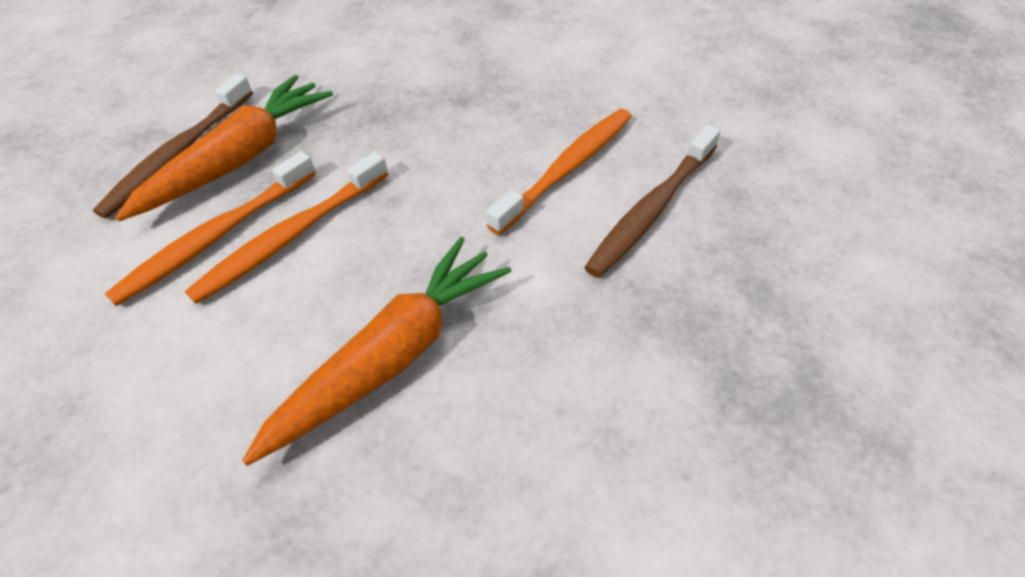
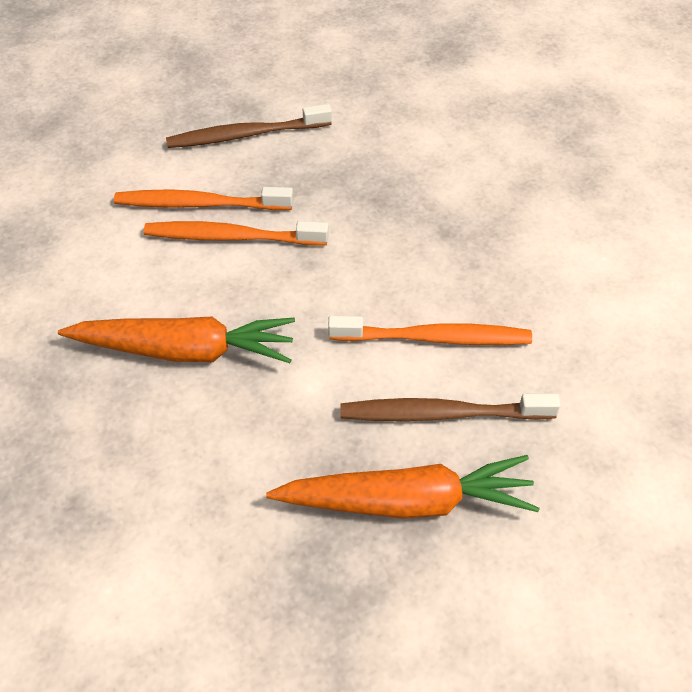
camera: 50 degrees right, 0 degrees up
orange carrot [115,75,333,221] -> orange carrot moved to [266,455,539,519]

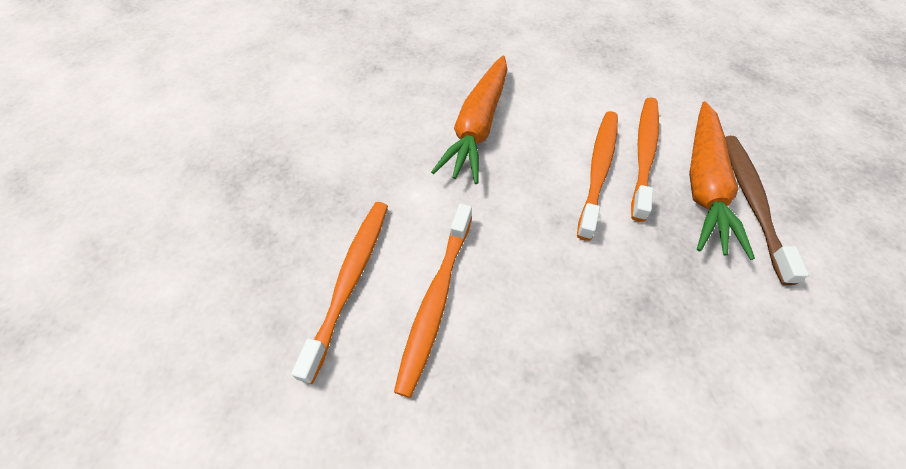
camera: 105 degrees right, 5 degrees up
orange carrot [266,455,539,519] -> orange carrot moved to [689,101,755,260]
brown toothbrush [340,394,561,421] -> orange toothbrush [291,202,388,384]

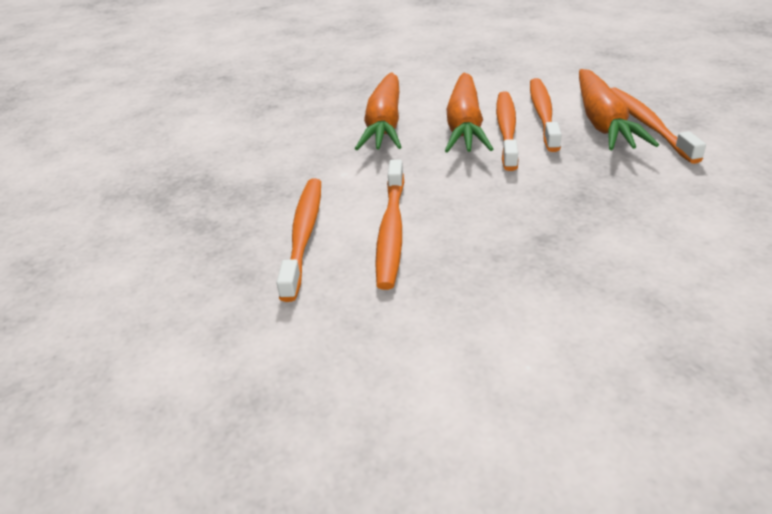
camera: 10 degrees left, 20 degrees down
brown toothbrush [725,136,809,285] -> orange toothbrush [611,87,706,164]
none -> orange carrot [445,73,493,153]

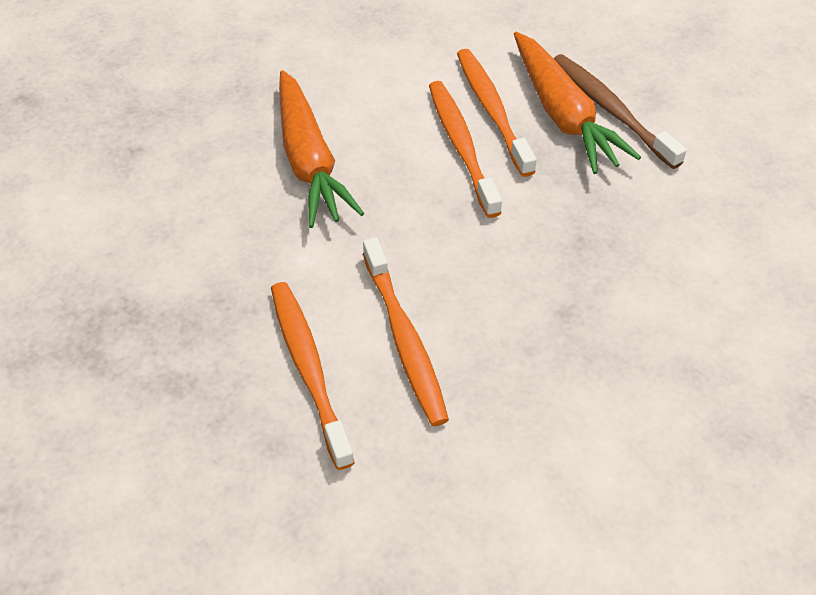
camera: 25 degrees left, 15 degrees up
orange carrot [445,73,493,153] -> none
orange toothbrush [611,87,706,164] -> brown toothbrush [554,54,687,169]

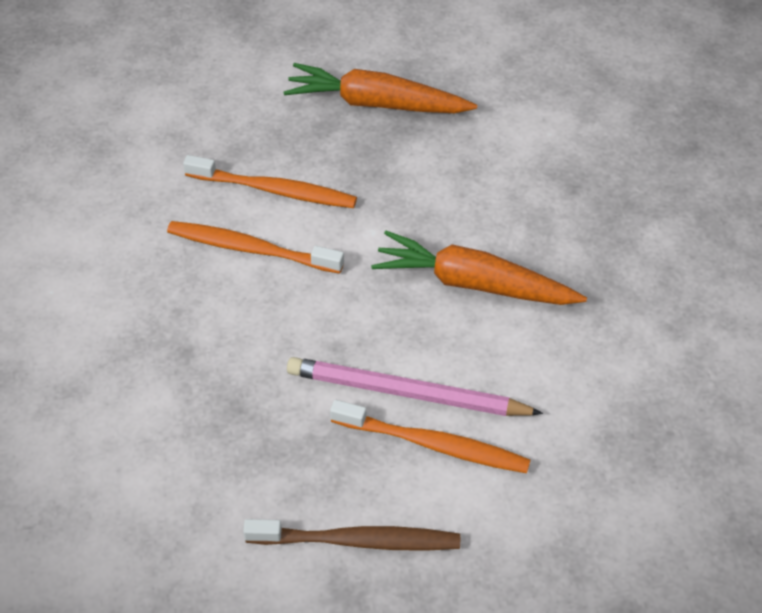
camera: 125 degrees right, 0 degrees up
orange toothbrush [429,81,502,218] -> pink pencil [287,357,543,416]
orange carrot [514,32,641,174] -> orange carrot moved to [284,63,477,113]

